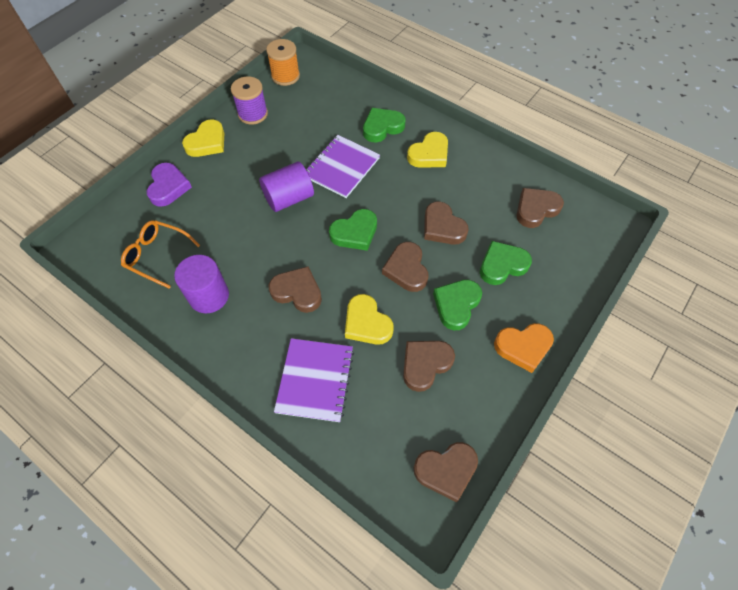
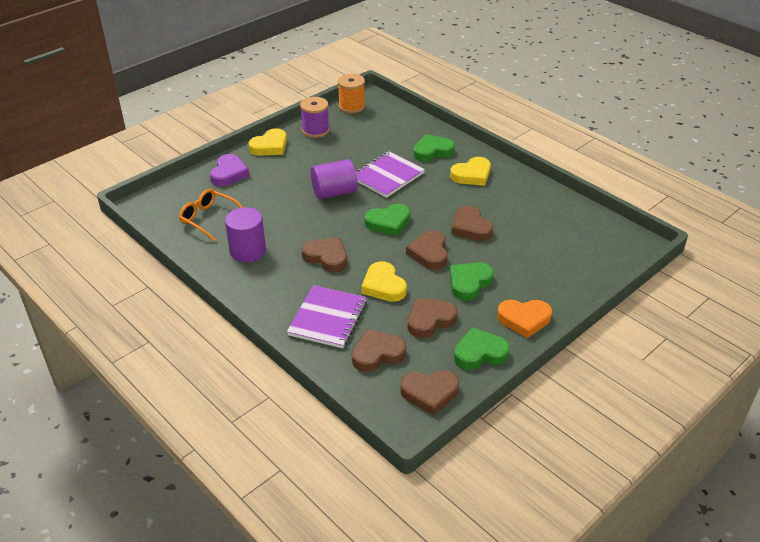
camera: 10 degrees right, 20 degrees down
green heart [480,241,532,285] -> green heart moved to [454,327,510,370]
brown heart [517,188,564,228] -> brown heart moved to [352,329,406,372]

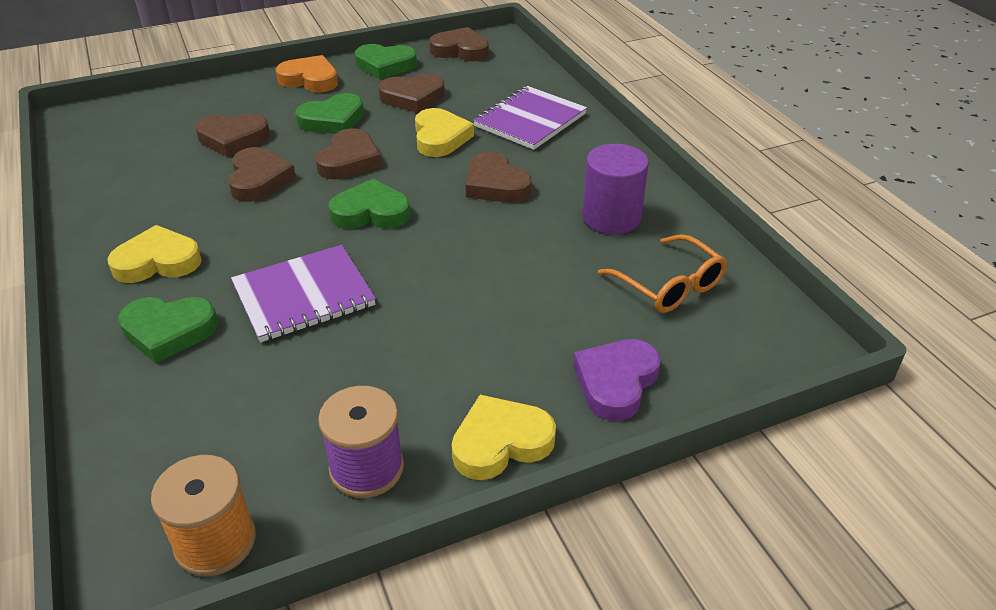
camera: 160 degrees left, 0 degrees up
purple cylinder [311,159,357,199] -> none
brown heart [352,329,406,372] -> brown heart moved to [196,114,270,157]

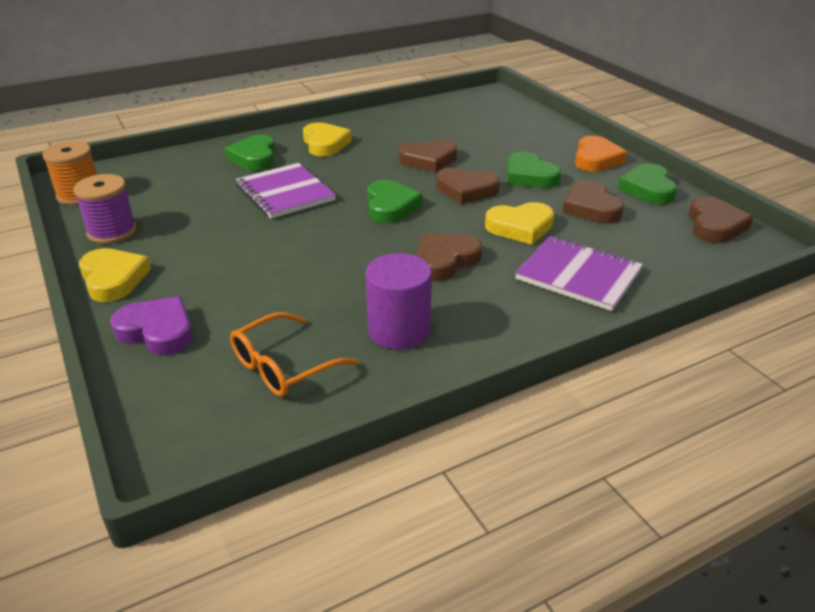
camera: 85 degrees right, 5 degrees down
brown heart [196,114,270,157] -> none

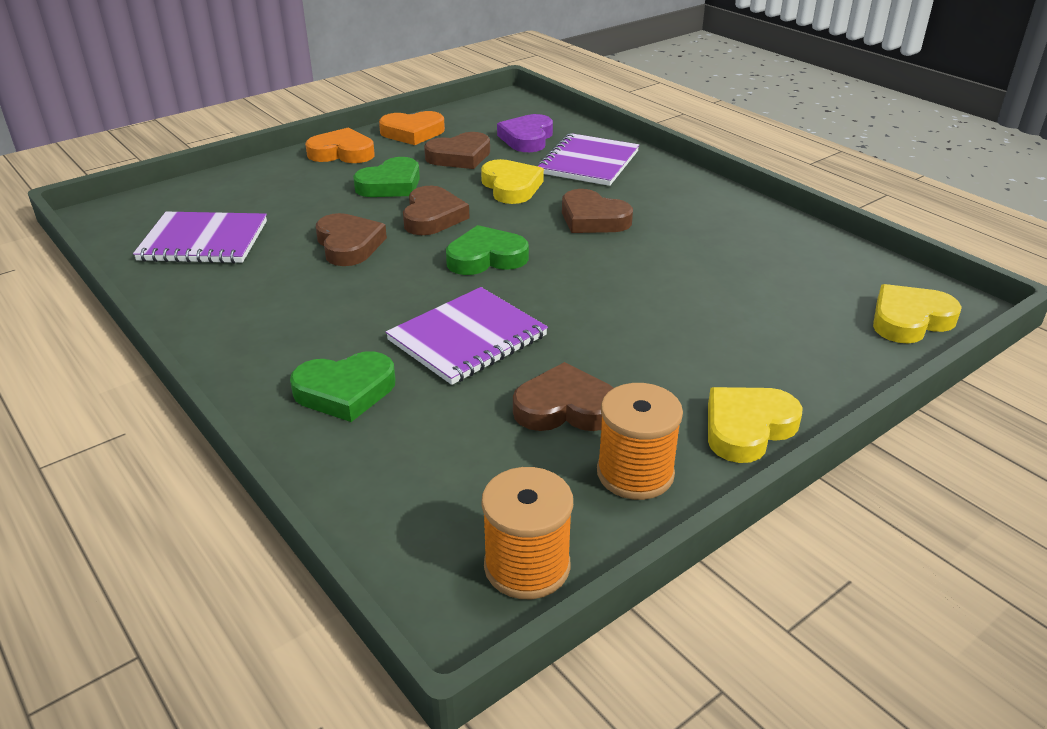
camera: 100 degrees left, 0 degrees up
purple spool [73,174,137,244] -> orange spool [597,383,683,500]
purple heart [110,296,193,355] -> purple heart moved to [497,114,553,152]
orange glasses [230,312,358,397] -> none
yellow heart [303,122,352,156] -> yellow heart moved to [873,284,962,344]
purple cylinder [366,253,432,350] -> none
green heart [618,163,677,205] -> orange heart [379,111,445,145]
brown heart [688,196,753,243] -> brown heart moved to [513,362,613,431]
none -> purple notebook [133,212,267,264]

